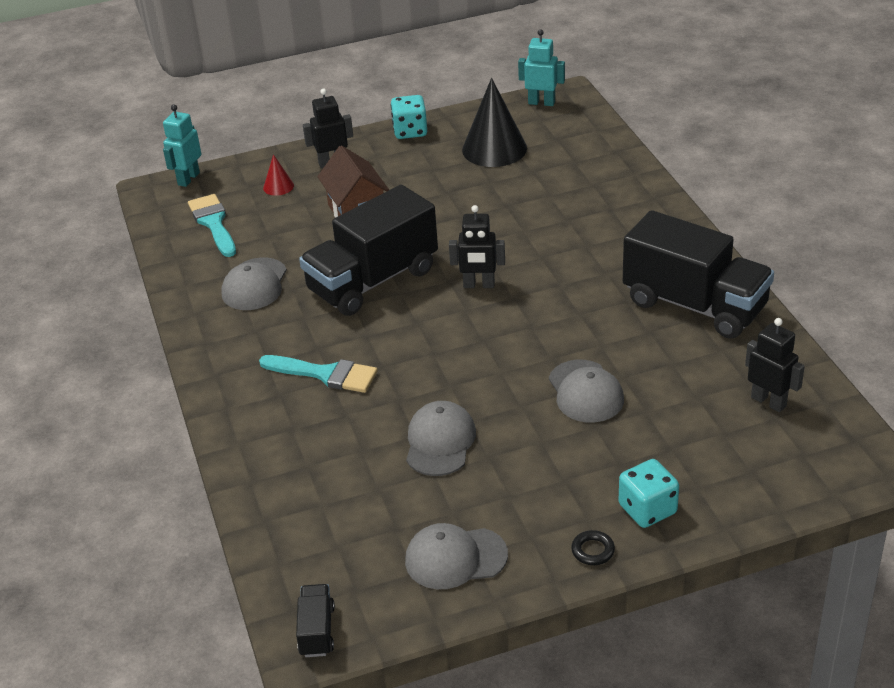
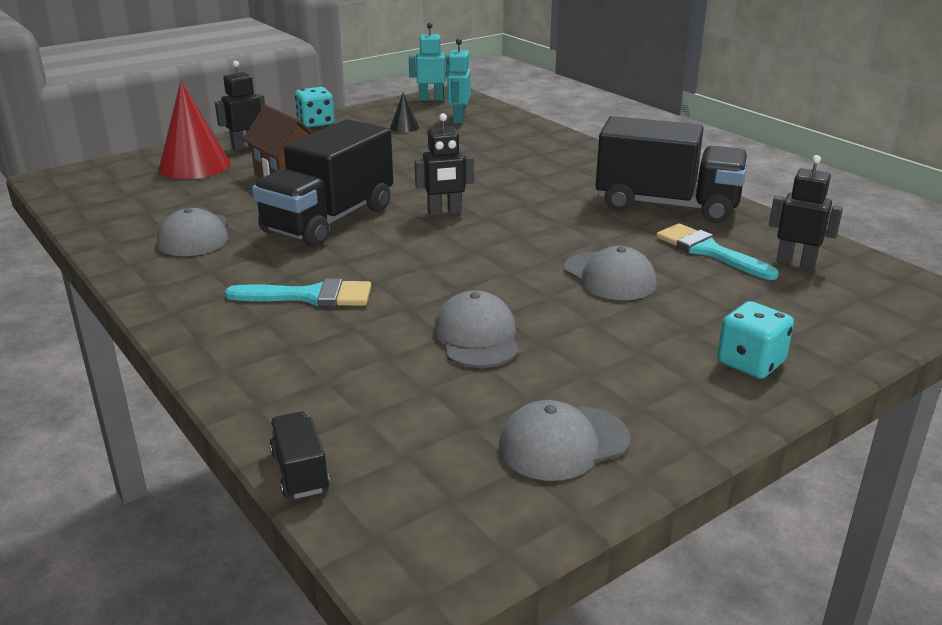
camera: 20 degrees left, 10 degrees down
turquoise robot [163,105,201,187] -> turquoise robot moved to [447,39,471,124]
turquoise brush [188,194,236,257] -> turquoise brush moved to [656,223,779,280]
red cone [263,154,294,196] -> red cone [158,80,230,179], size x2.15
black truck [296,584,335,657] -> black truck moved to [270,412,330,499]
black cone [462,78,527,167] -> black cone [390,92,419,132], size x0.46
black ring [571,530,615,565] -> none

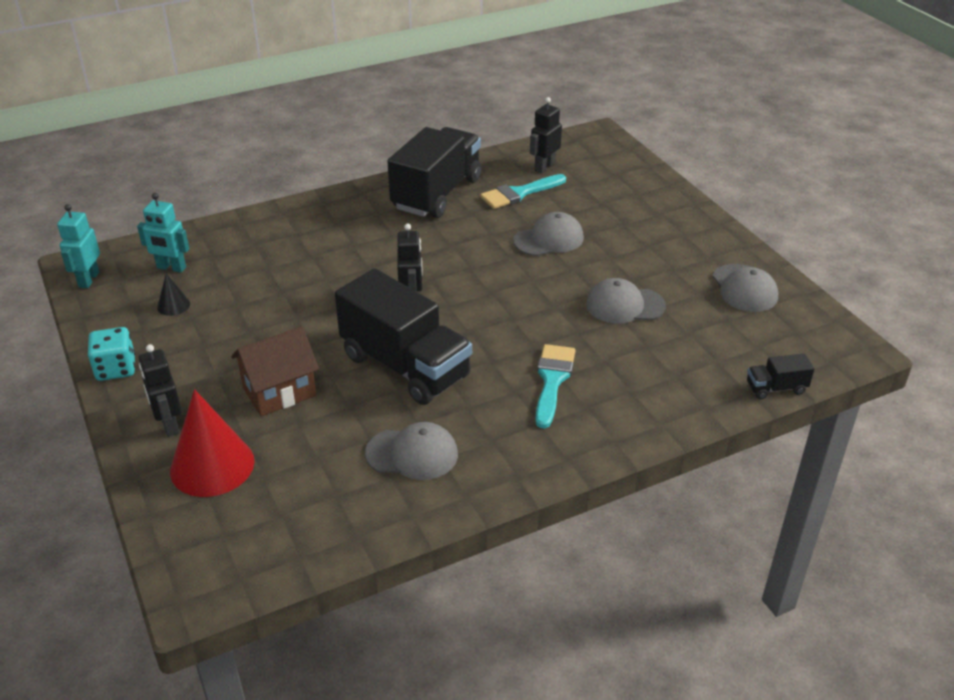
camera: 80 degrees left, 10 degrees up
turquoise dice [717,301,794,379] -> none

